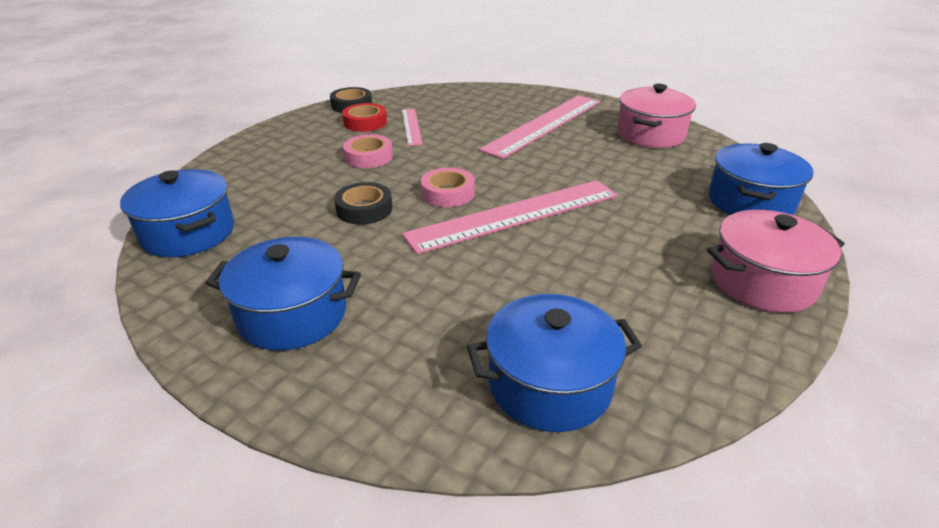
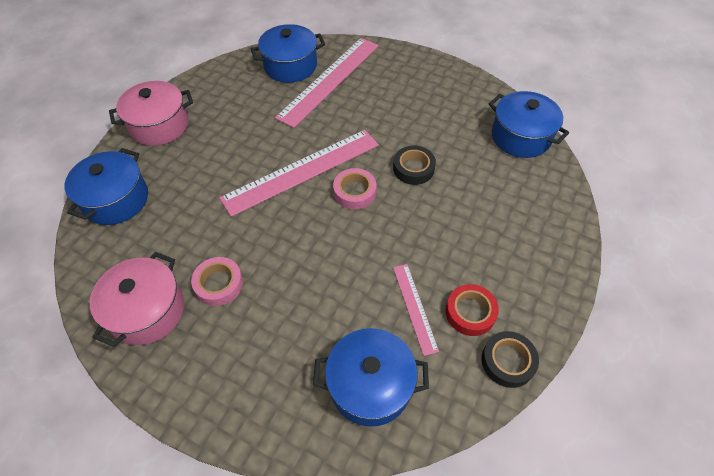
camera: 175 degrees right, 20 degrees up
blue pot [205,237,361,351] -> blue pot moved to [313,328,429,427]
pink tape [343,134,393,168] -> pink tape moved to [191,257,243,306]
pink ruler [479,95,600,159] -> pink ruler moved to [275,38,379,128]

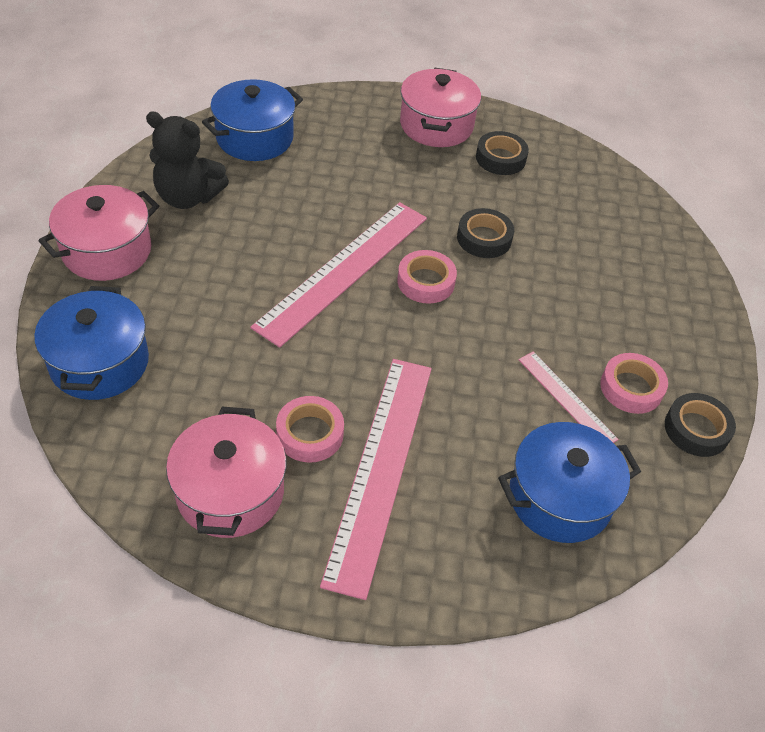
camera: 25 degrees left, 5 degrees down
pink ruler [275,38,379,128] -> pink ruler moved to [320,359,432,600]
red tape [446,284,499,336] -> pink tape [600,353,668,414]
blue pot [489,91,569,158] -> none
none -> black teddy bear [146,111,229,209]
none -> pink pot [400,68,481,147]
none -> black tape [476,131,529,175]

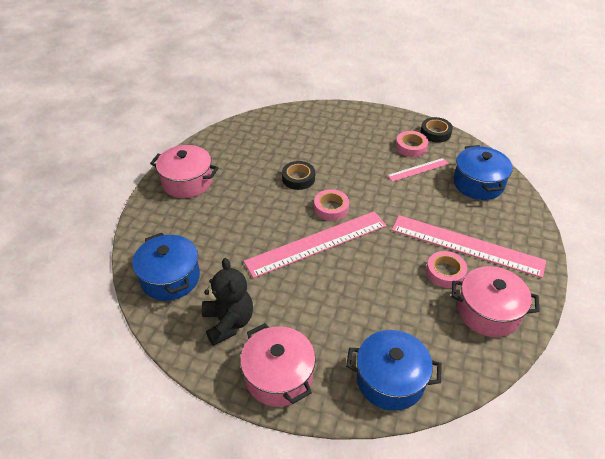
camera: 75 degrees left, 5 degrees down
black teddy bear [146,111,229,209] -> black teddy bear turned 45 degrees counterclockwise [202,258,253,346]
pink ruler [251,202,427,348] -> pink ruler turned 75 degrees counterclockwise [244,211,387,278]
black tape [476,131,529,175] -> none

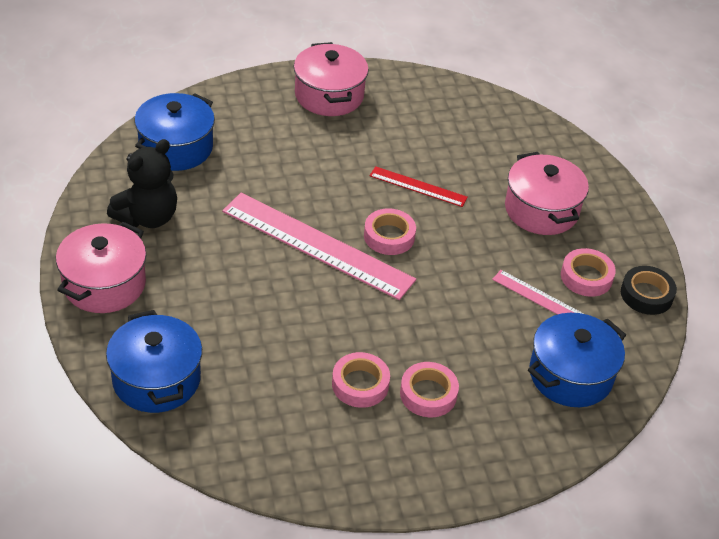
camera: 55 degrees right, 0 degrees up
black tape [282,161,315,190] -> red ruler [370,166,468,207]
pink ruler [392,215,546,278] -> pink tape [400,362,459,417]
pink pot [452,266,540,337] -> pink pot moved to [505,152,589,235]

